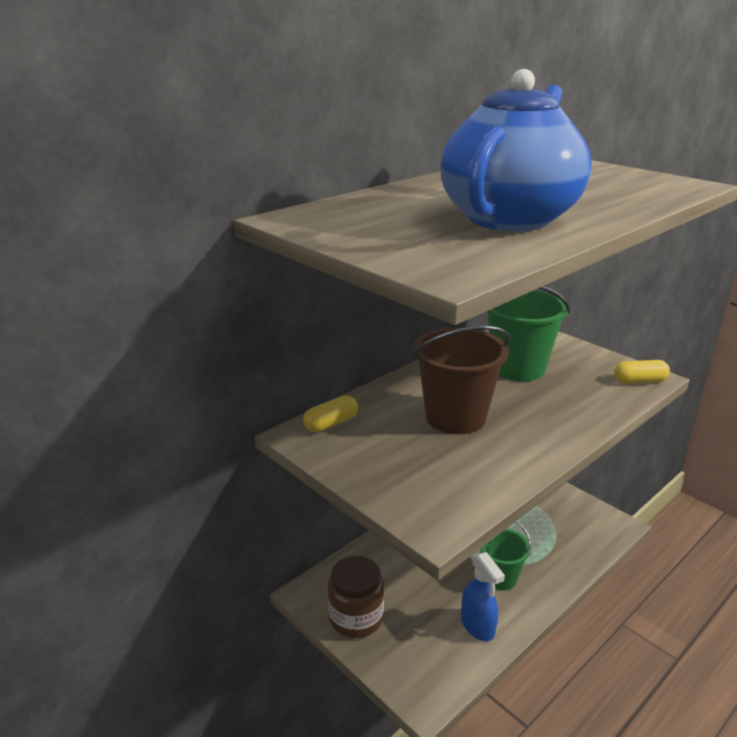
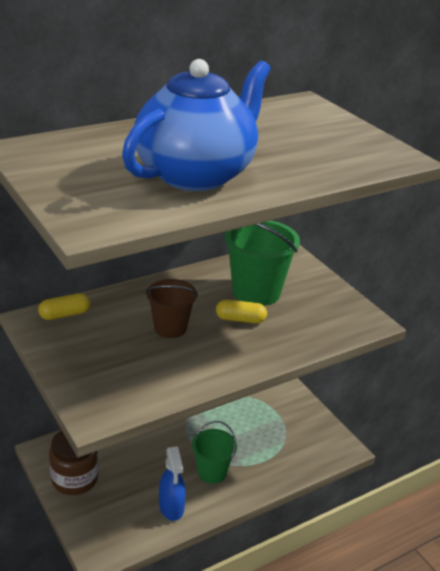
camera: 10 degrees right, 5 degrees up
brown bucket [413,326,510,434] -> brown bucket [146,279,198,338], size x0.63
yellow capsule [614,360,670,383] -> yellow capsule moved to [216,299,267,324]

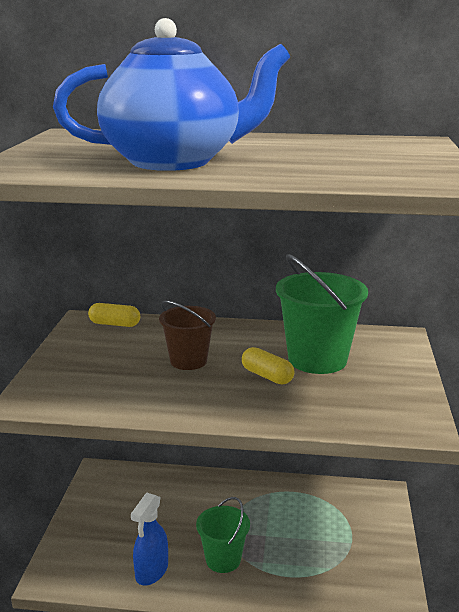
camera: 40 degrees right, 10 degrees down
brown jar [49,430,98,495] -> none

